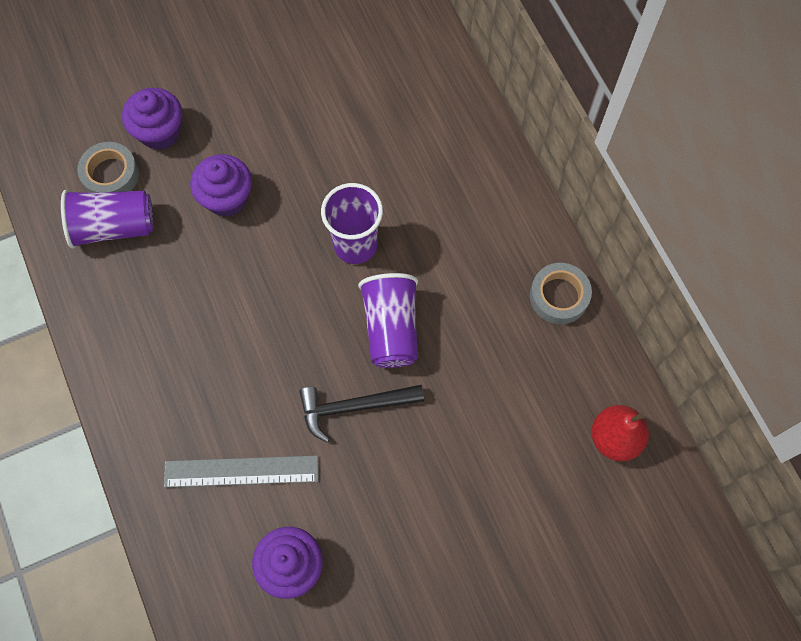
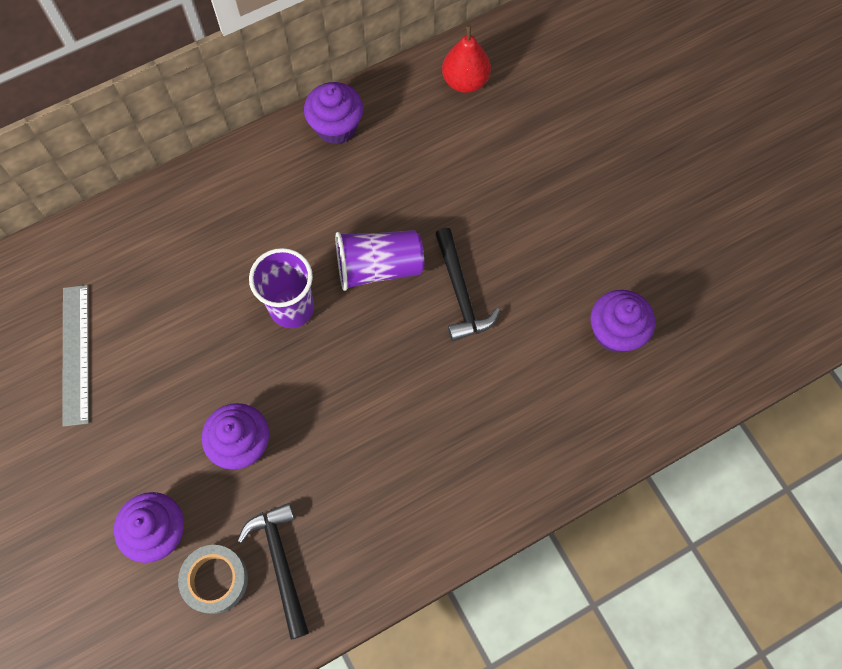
camera: 95 degrees left, 0 degrees up
purple cup [61,190,154,249] -> black hammer [238,503,309,640]
grey ruler [164,456,318,488] -> grey ruler moved to [62,285,89,427]
grey tape [530,263,592,324] -> purple cupcake [304,82,363,144]

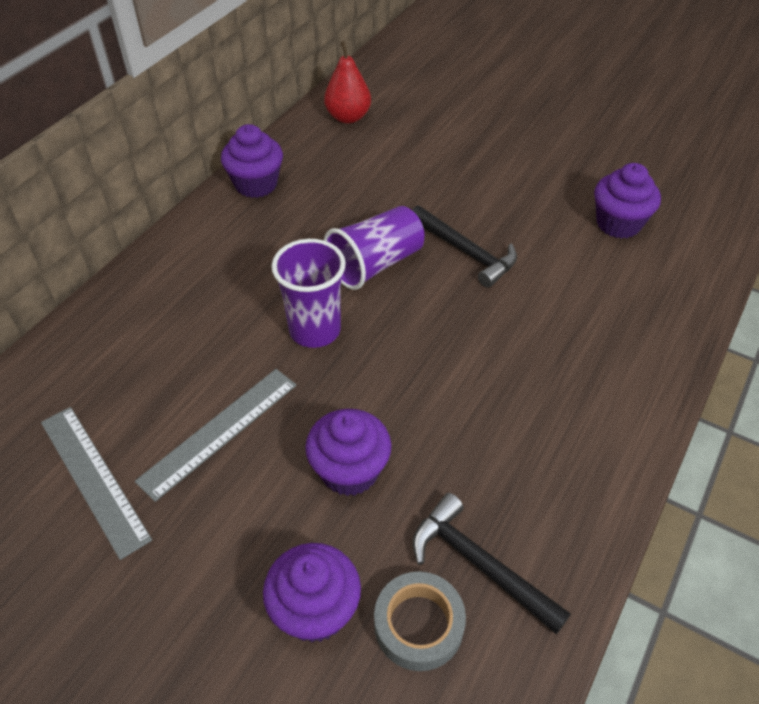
camera: 30 degrees left, 20 degrees down
none -> grey ruler [134,369,297,502]

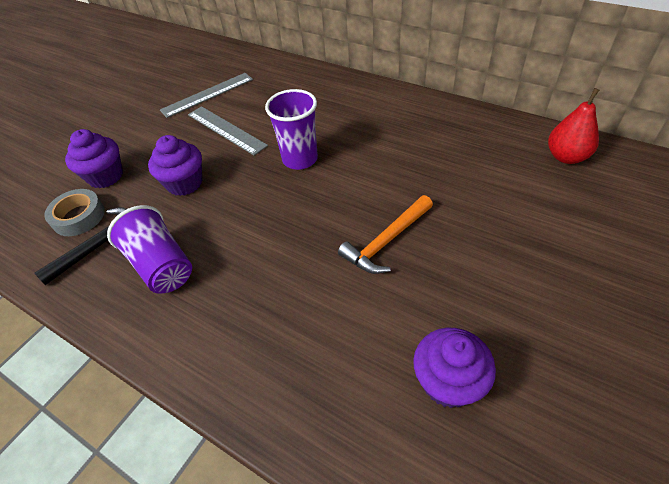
camera: 95 degrees right, 0 degrees up
purple cupcake [221,124,283,198] -> none
purple cup [324,206,424,290] -> purple cup moved to [107,205,192,293]
black hammer [412,205,517,288] -> orange hammer [338,195,433,274]

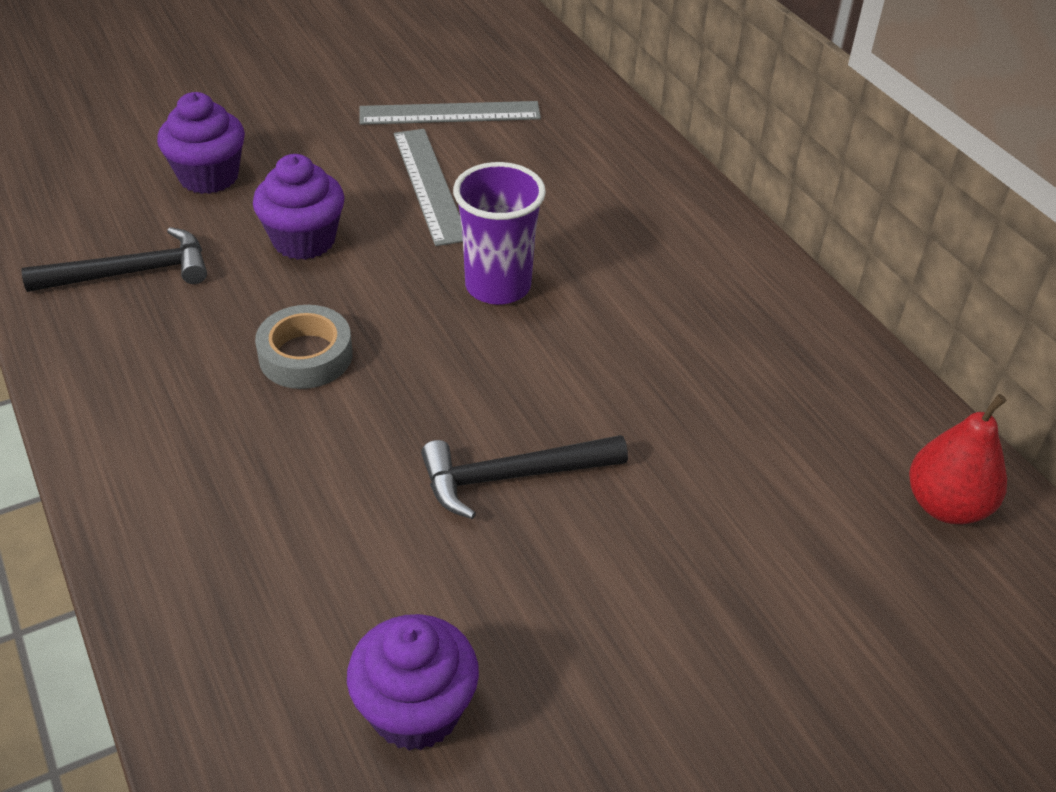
camera: 25 degrees right, 5 degrees down
grey tape [44,189,105,236] -> grey tape moved to [255,305,353,389]
purple cup [107,205,192,293] -> none
orange hammer [338,195,433,274] -> black hammer [421,435,628,519]

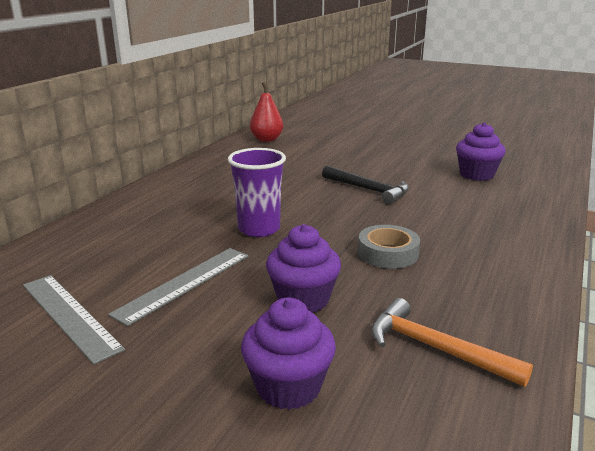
camera: 125 degrees left, 20 degrees down
black hammer [22,227,207,292] -> orange hammer [371,298,533,387]

